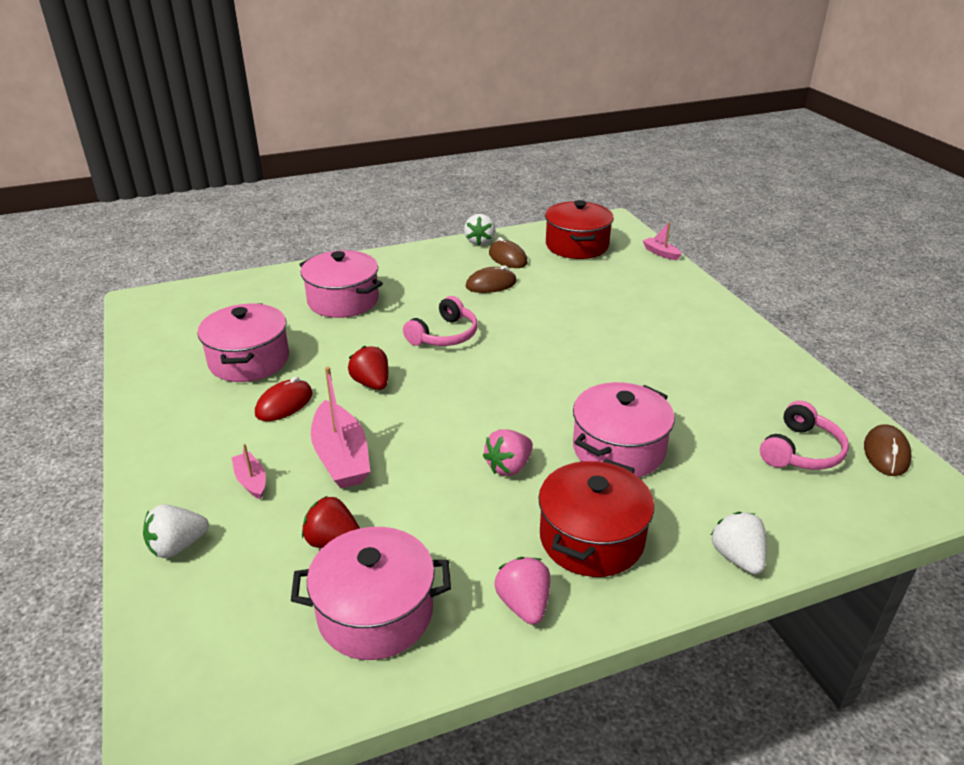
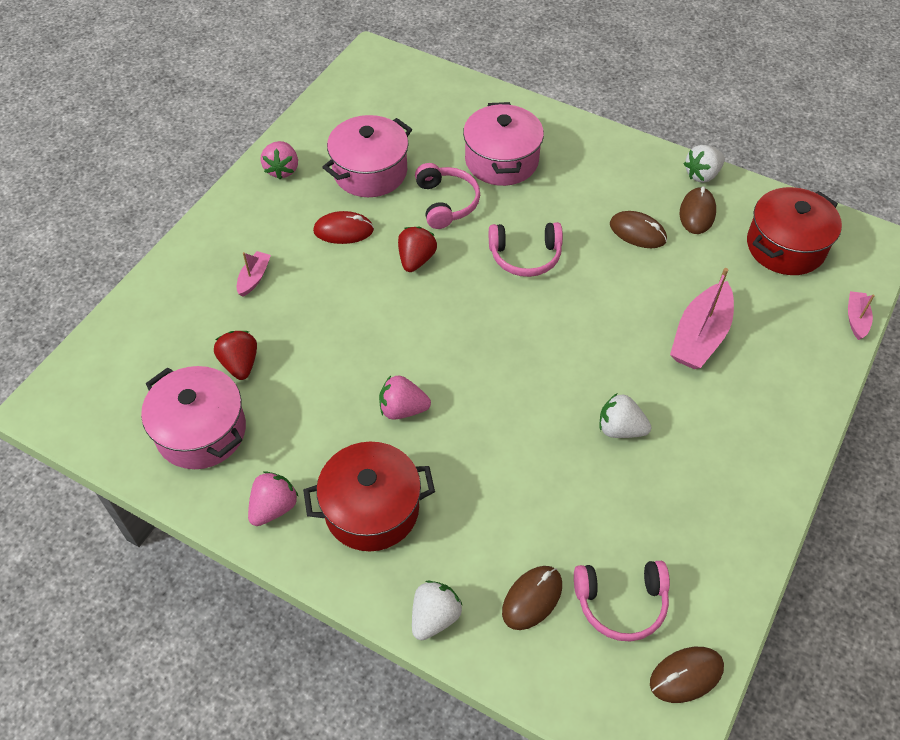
camera: 50 degrees right, 20 degrees up
white strawberry [143,504,209,558] -> white strawberry moved to [599,393,651,438]
pink boat [311,367,370,489] -> pink boat moved to [670,268,734,369]
pink pot [573,382,675,477] -> none
none -> pink strawberry [261,141,298,179]
none -> pink headphones [415,163,480,229]
none -> brown mouse [502,566,562,630]

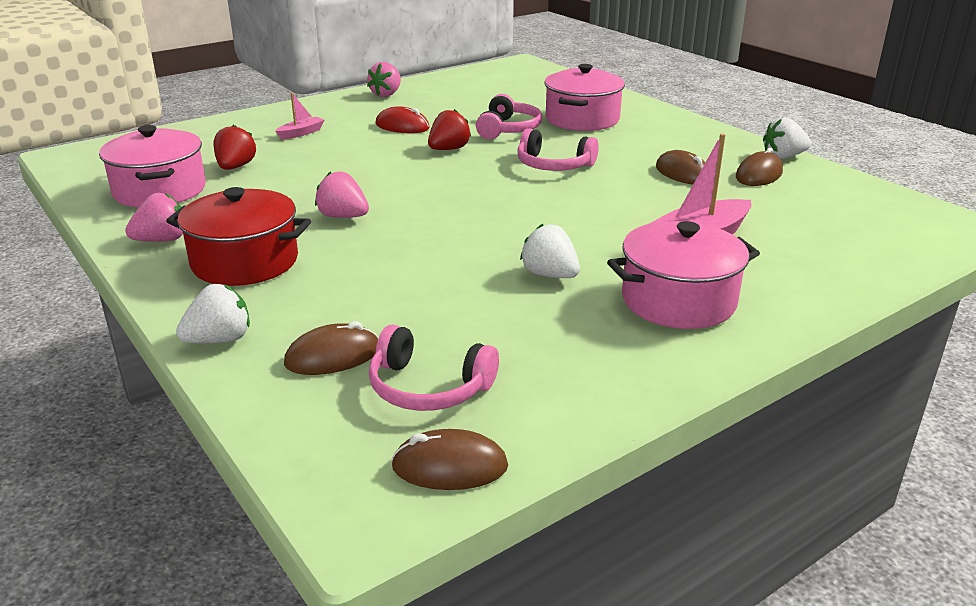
camera: 25 degrees right, 25 degrees down
pink pot [322,115,412,197] -> pink pot moved to [607,221,760,329]
red pot [747,187,842,275] -> none
pink boat [848,291,875,340] -> none

